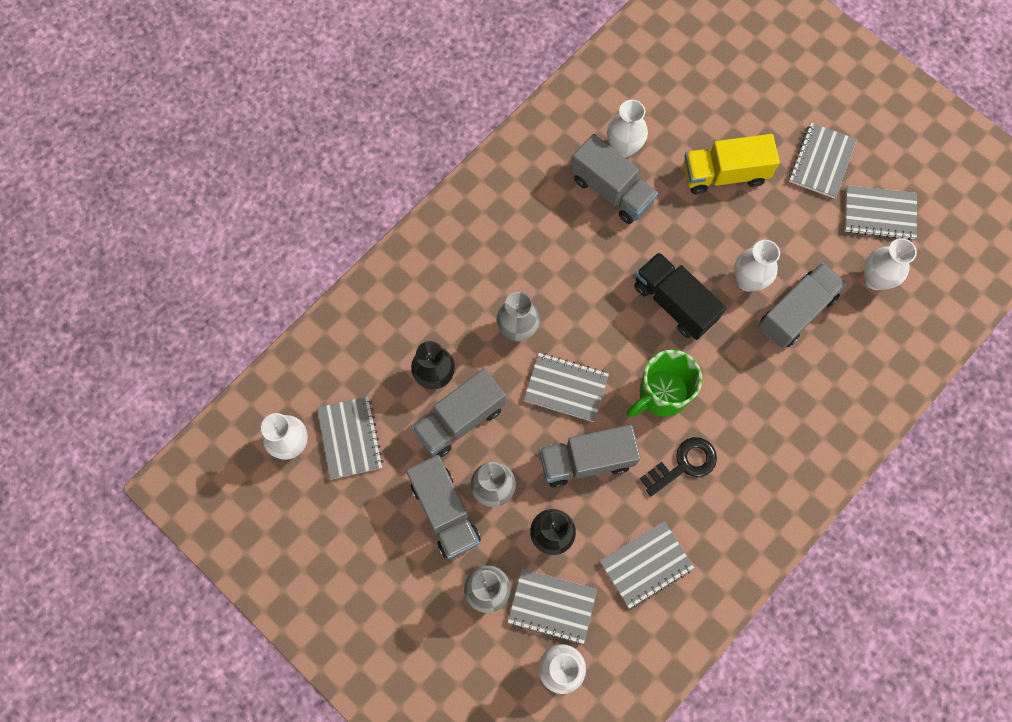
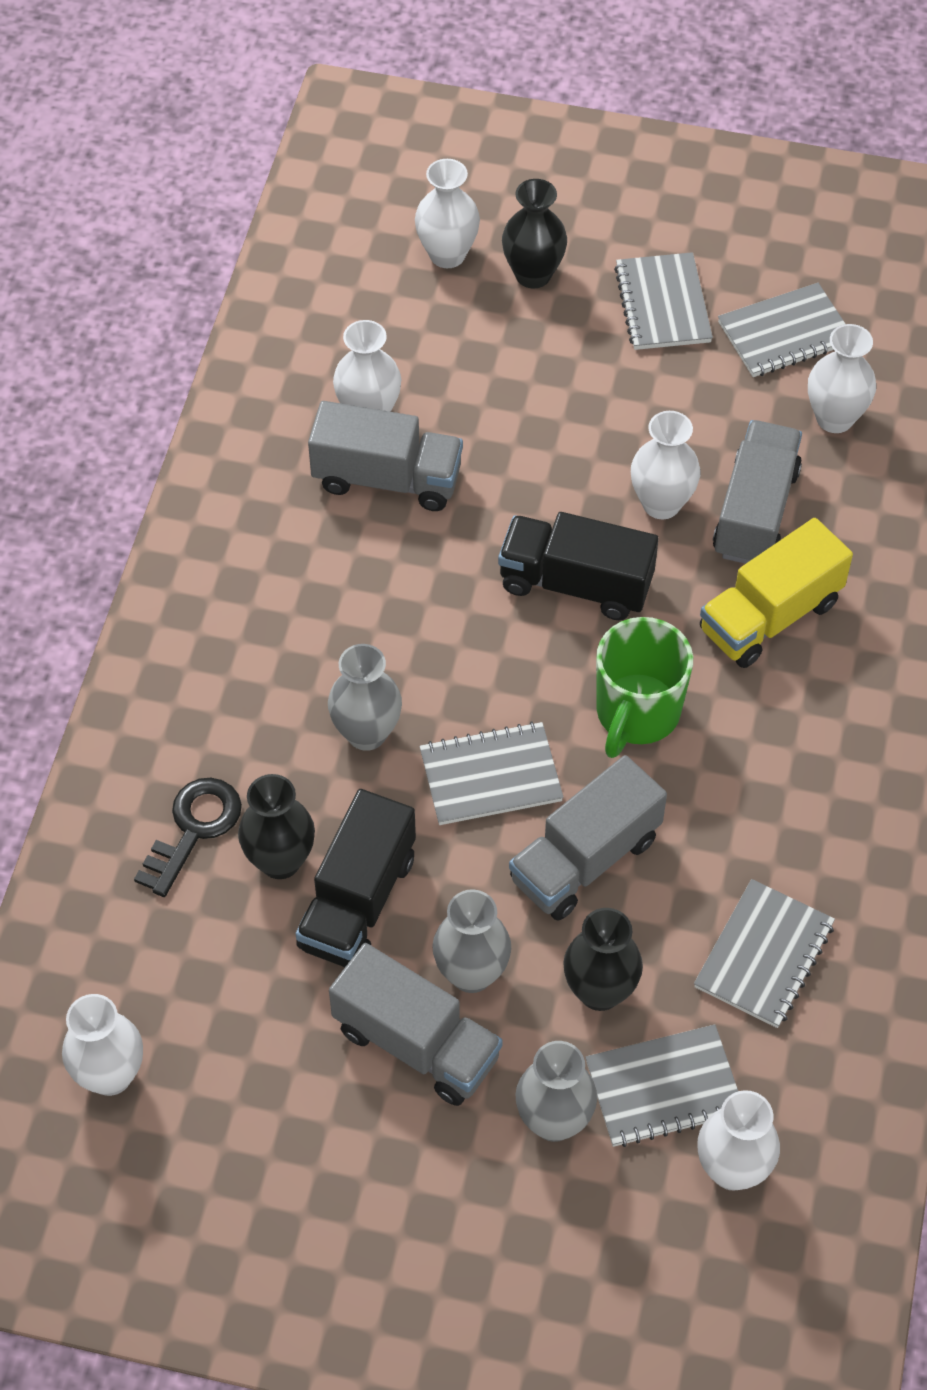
camera: 30 degrees left, 15 degrees down
grey notebook [317,396,383,479] -> none
grey truck [412,368,506,457] -> black truck [296,789,416,967]
black key [640,437,717,496] -> black key moved to [134,778,242,897]
yellow truck [684,134,780,194] -> yellow truck moved to [700,518,853,668]
none -> white vase [415,159,480,268]
none -> black vase [502,179,567,289]

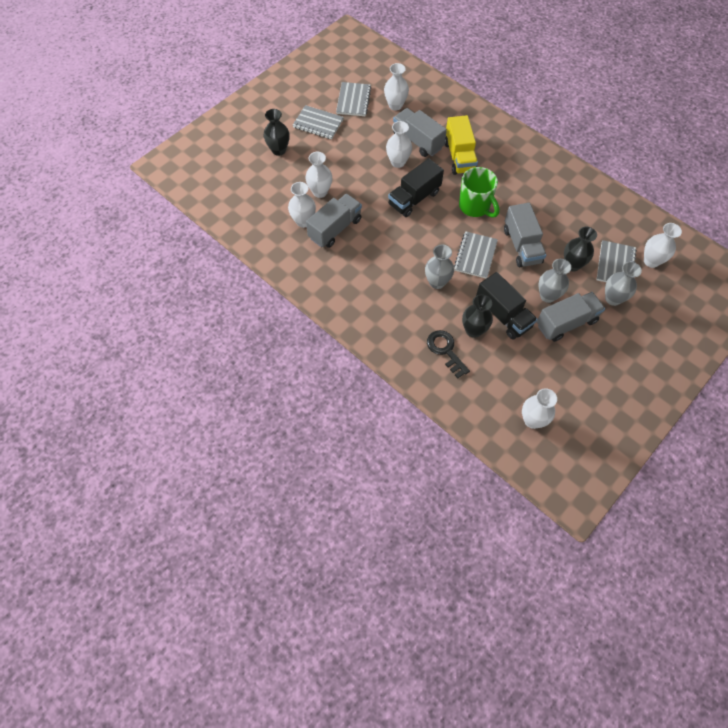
camera: 60 degrees left, 5 degrees up
white vase [415,159,480,268] -> white vase moved to [305,152,332,198]
grey notebook [694,879,835,1028] -> none

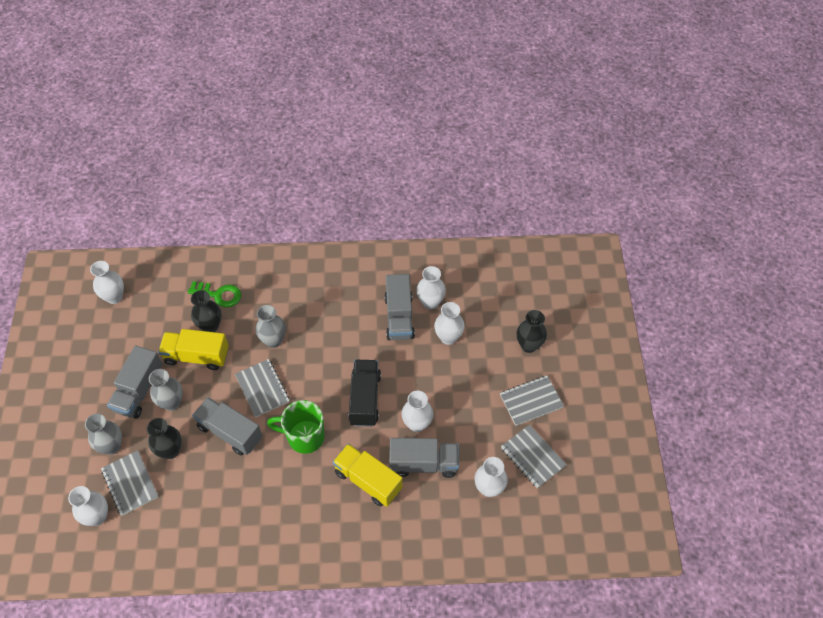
camera: 135 degrees right, 5 degrees down
black key [427,330,470,378] -> green key [188,281,241,308]
black truck [476,272,538,339] -> yellow truck [158,329,229,370]

